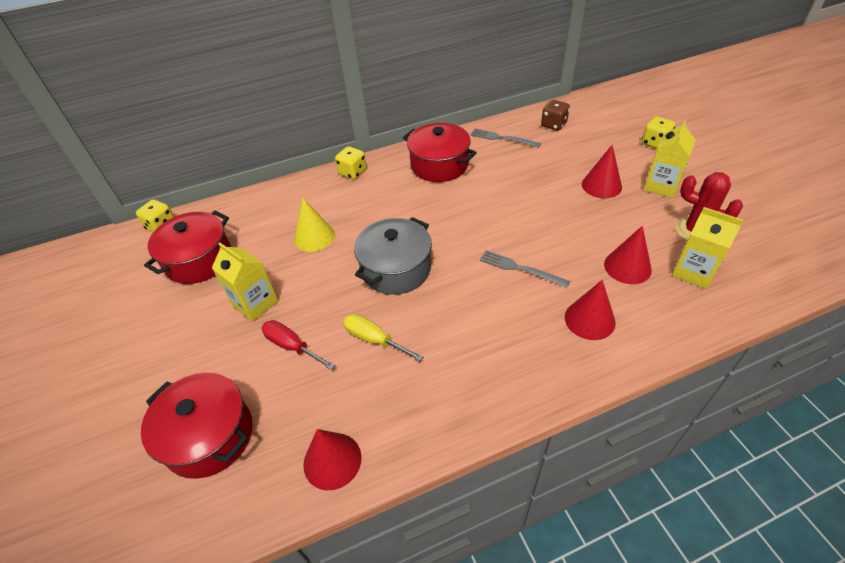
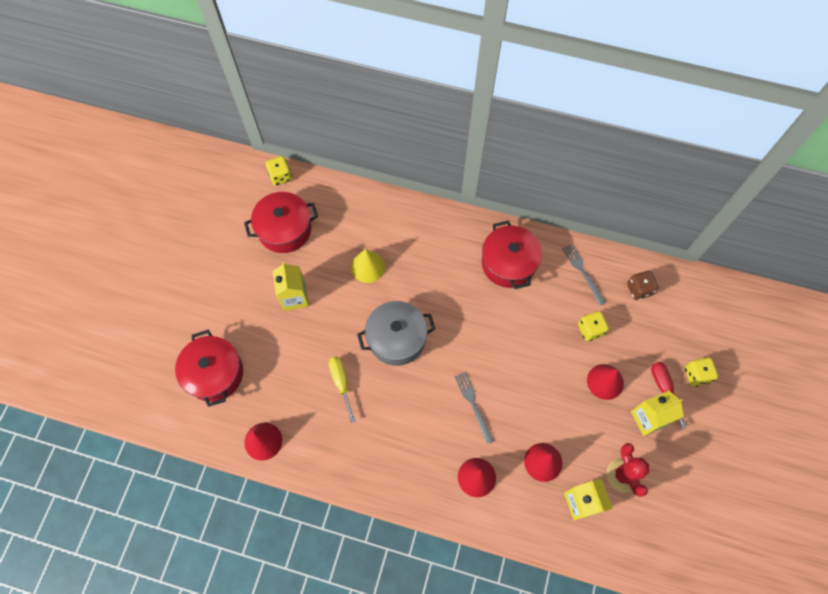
camera: 35 degrees right, 20 degrees up
red screwdriver [262,320,335,370] -> red screwdriver moved to [651,362,686,429]
yellow dice [335,146,367,179] -> yellow dice moved to [578,311,609,341]

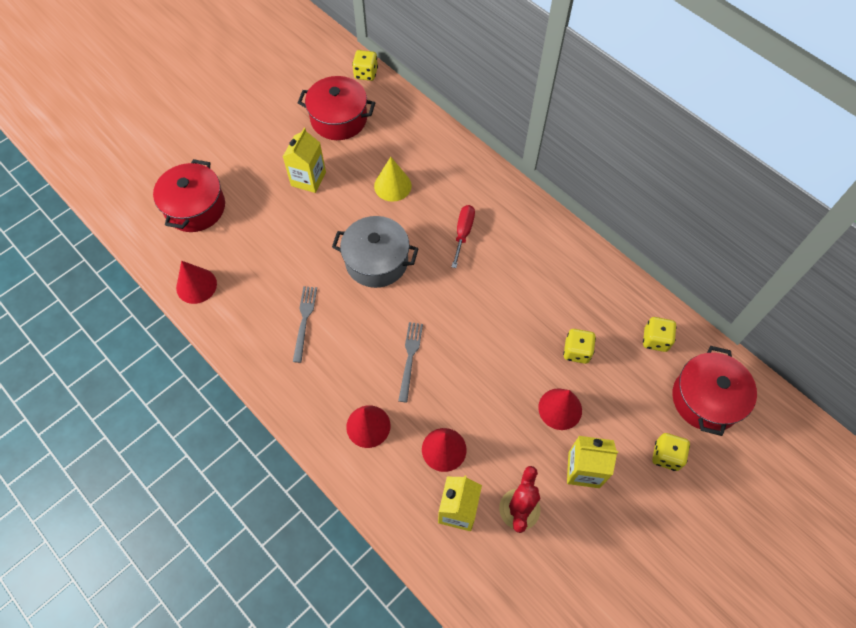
camera: 30 degrees right, 5 degrees down
yellow screwdriver [329,357,355,423] -> none
red pot [482,220,542,289] -> red pot moved to [672,346,757,436]
grey fork [562,244,606,306] -> grey fork moved to [293,286,317,363]
brown dice [627,270,659,300] -> yellow dice [643,317,677,352]
red screwdriver [651,362,686,429] -> red screwdriver moved to [452,205,475,268]

